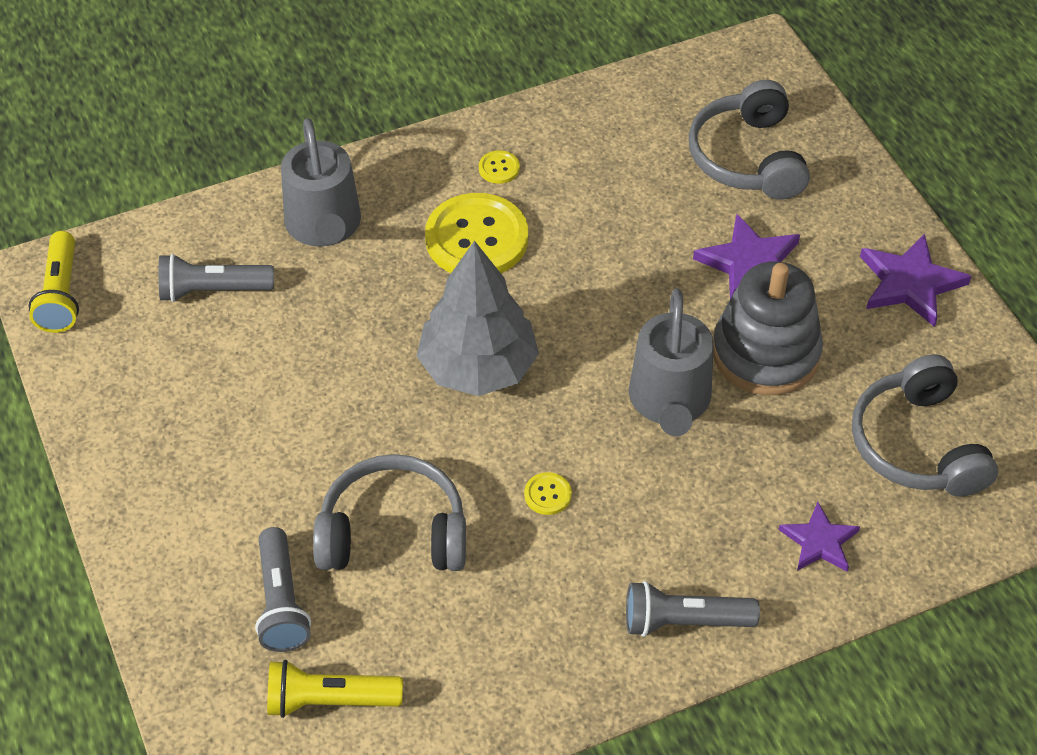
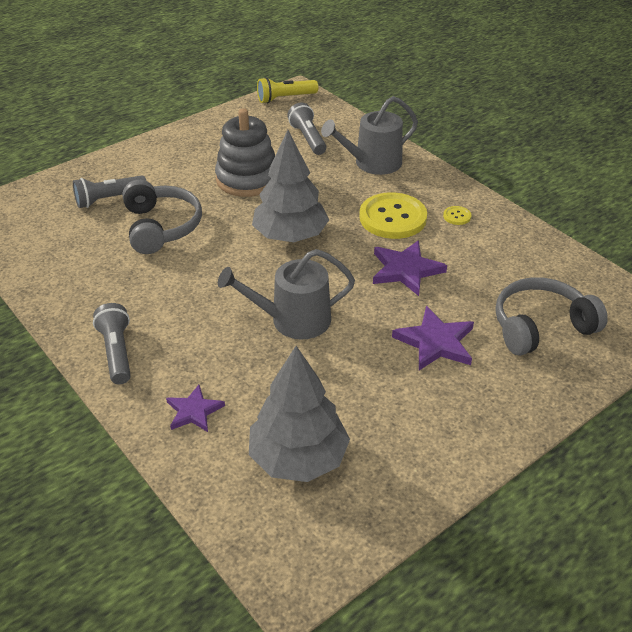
camera: 75 degrees right, 10 degrees down
yellow flashlight [267,660,403,718] -> none
yellow button [524,472,572,515] -> none
grey stacking toy [713,261,823,395] -> grey stacking toy moved to [215,108,275,197]
grey headphones [852,354,998,496] -> grey tree [249,346,350,482]
purple star [860,234,972,327] -> purple star moved to [373,240,447,296]

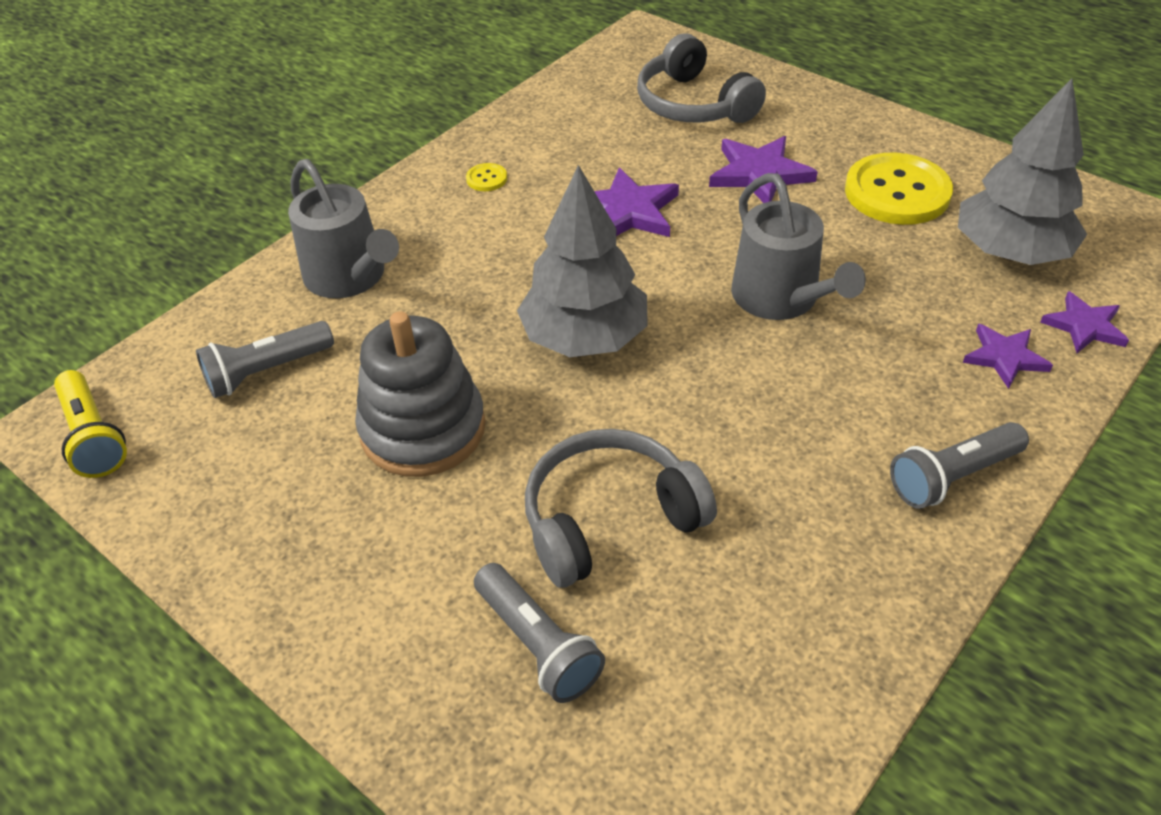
camera: 100 degrees left, 5 degrees up
yellow button [359,192,427,239] -> yellow button moved to [845,152,953,225]
none -> purple star [1040,291,1129,353]

